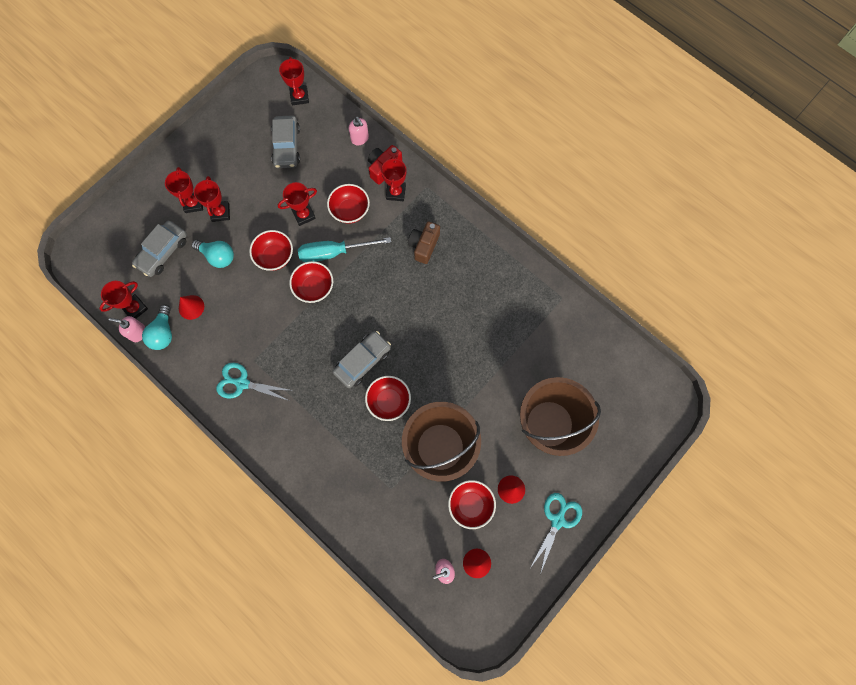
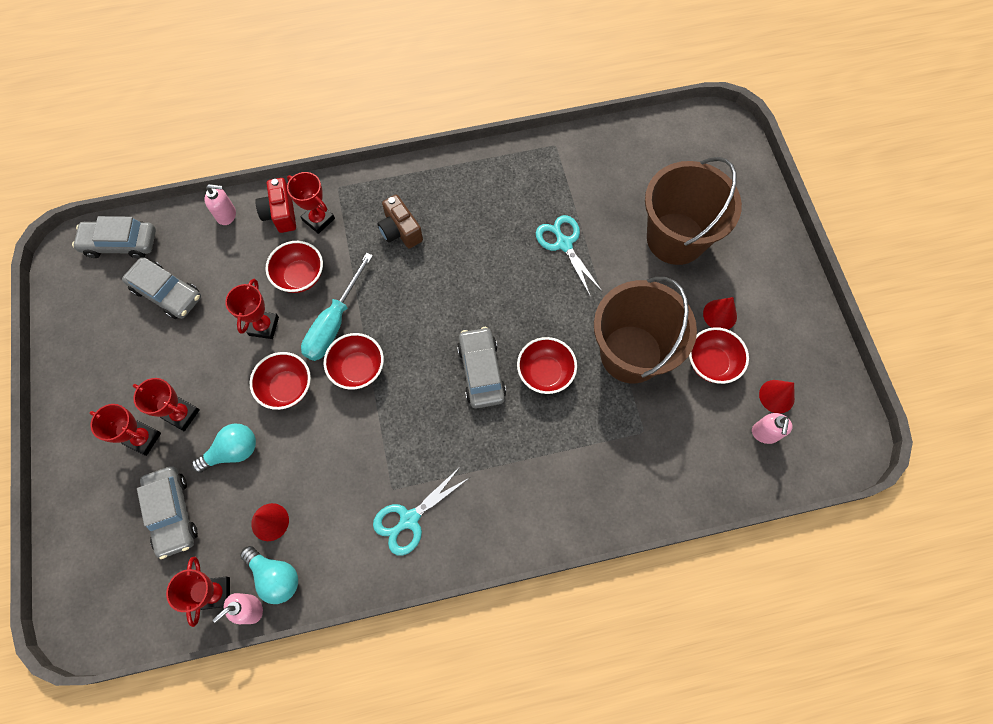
camera: 55 degrees left, 5 degrees down
red trophy [279,57,309,105] -> grey car [72,216,156,259]
turquoise scissors [530,493,582,574] -> turquoise scissors moved to [536,215,603,297]

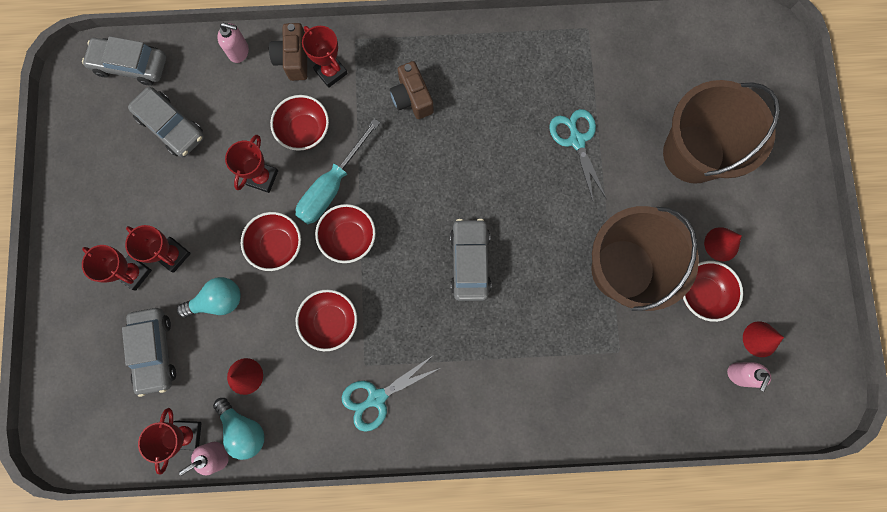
camera: 10 degrees right, 10 degrees up
red camera [255,178,296,233] -> brown camera [269,23,307,81]
red bowl [517,337,577,394] -> red bowl moved to [296,289,357,351]

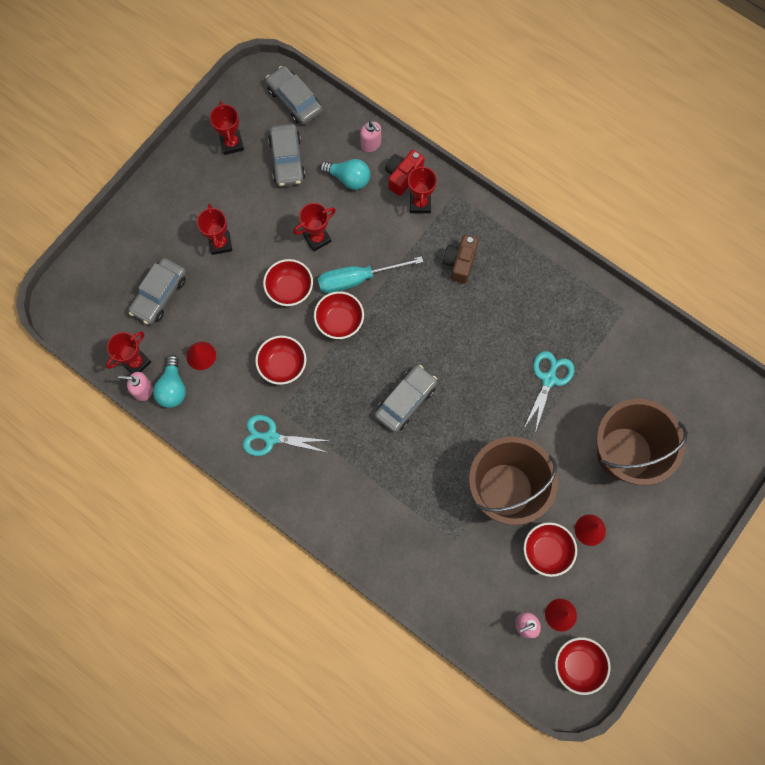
camera: 40 degrees right, 5 degrees down
red trophy [82,245,152,291] -> red trophy moved to [210,101,244,155]
turquoise light bulb [177,277,241,318] -> turquoise light bulb moved to [320,159,370,190]
brown camera [269,23,307,81] -> red camera [385,150,425,196]
red bowl [270,95,329,151] -> red bowl moved to [555,637,611,695]

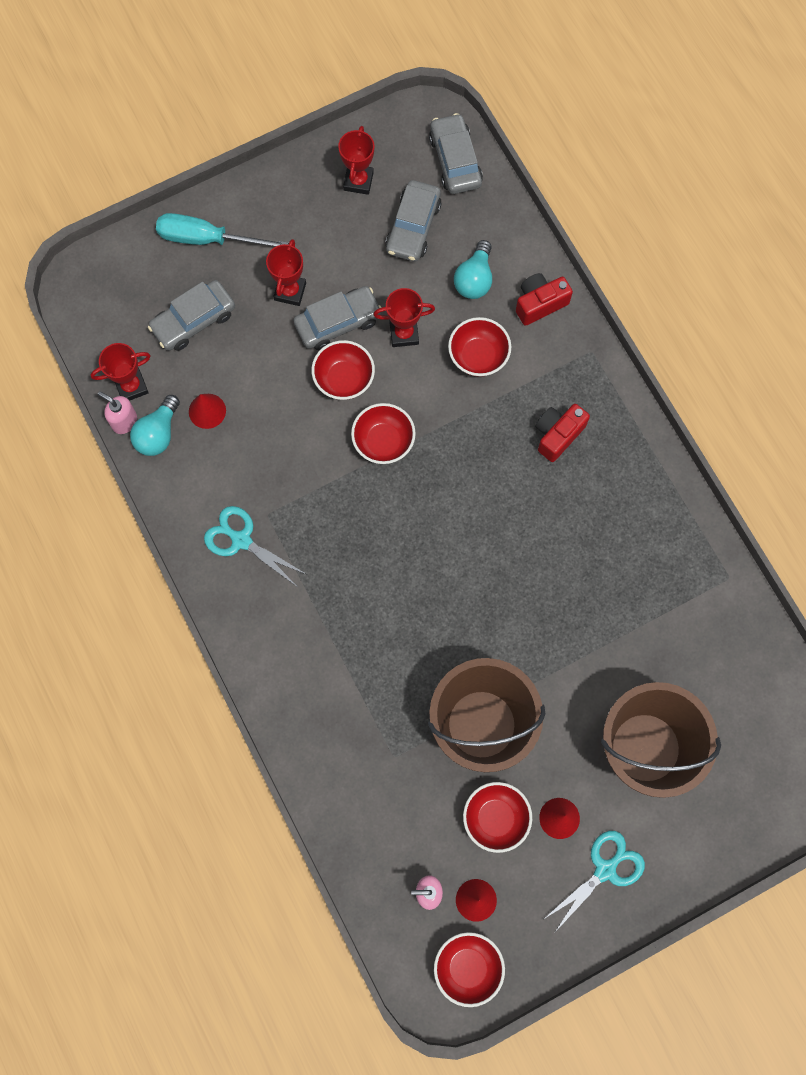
camera: 25 degrees right, 0 degrees up
red bowl [255,336,306,385] -> red bowl moved to [448,317,511,377]
turquoise screwdriver [318,256,423,293] -> turquoise screwdriver moved to [156,213,288,247]
turquoise light bulb [320,159,370,190] -> turquoise light bulb turned 60 degrees clockwise [454,240,492,299]
pink soap dispenser [360,121,381,152] -> none
grey car [375,365,437,432] -> grey car moved to [293,286,382,350]
red trophy [408,162,437,213] -> none
brown camera [442,235,479,284] -> red camera [535,404,590,462]
turquoise scissors [524,351,574,433] -> turquoise scissors moved to [544,831,645,932]

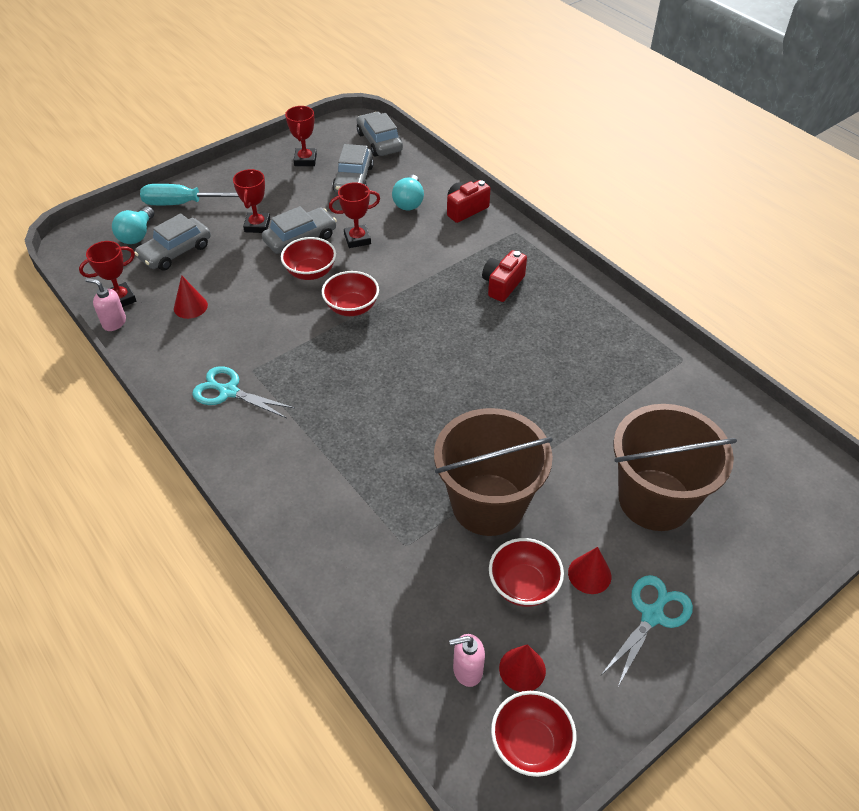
camera: 10 degrees left, 25 degrees down
turquoise light bulb [130,395,180,456] -> turquoise light bulb moved to [112,207,154,244]
red bowl [448,317,511,377] -> none

